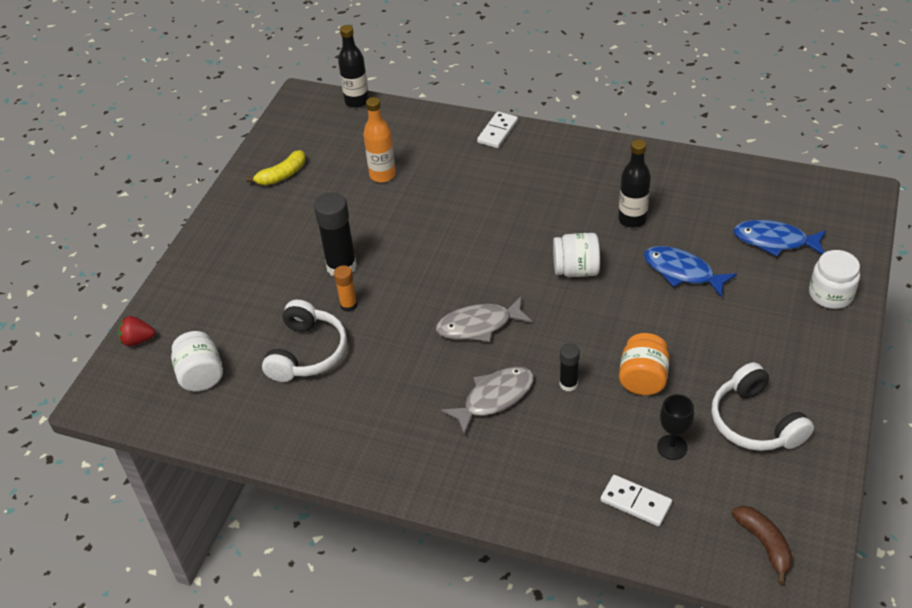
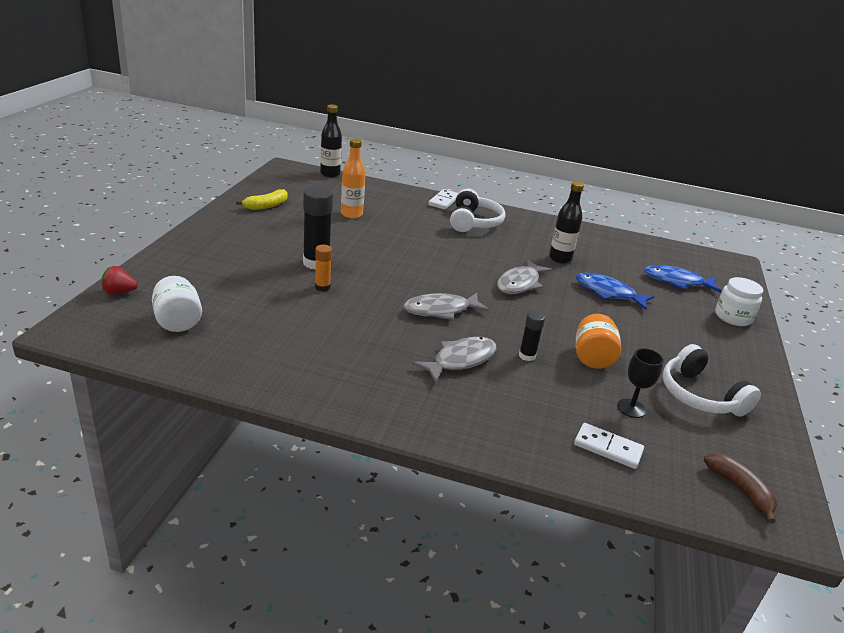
camera: 10 degrees left, 15 degrees down
white headphones [262,300,347,382] -> white headphones moved to [450,189,505,232]
white jar [553,233,600,277] -> grey fish [497,259,552,294]

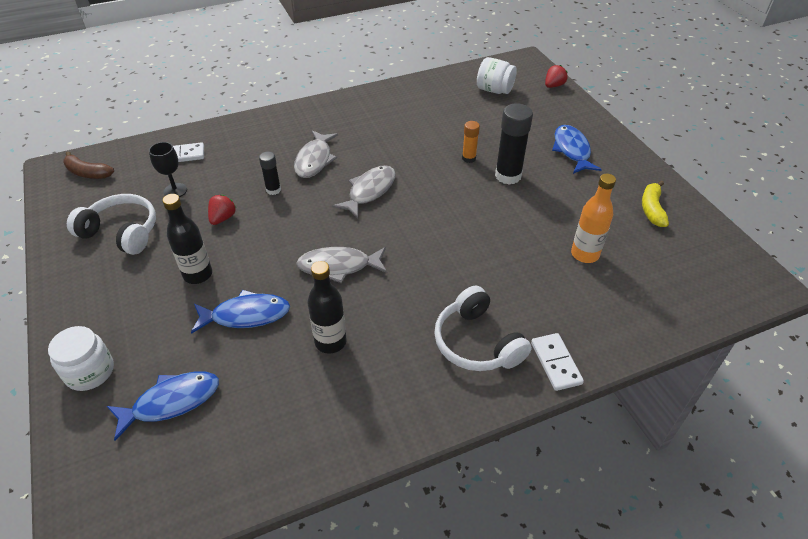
camera: 145 degrees right, 15 degrees up
black bottle [320,105,342,177] -> black bottle moved to [163,194,212,284]
grey fish [497,259,552,294] -> grey fish turned 90 degrees counterclockwise [296,247,387,283]
orange jar [576,314,621,369] -> red strawberry [208,194,236,225]
none -> blue fish [552,125,602,174]

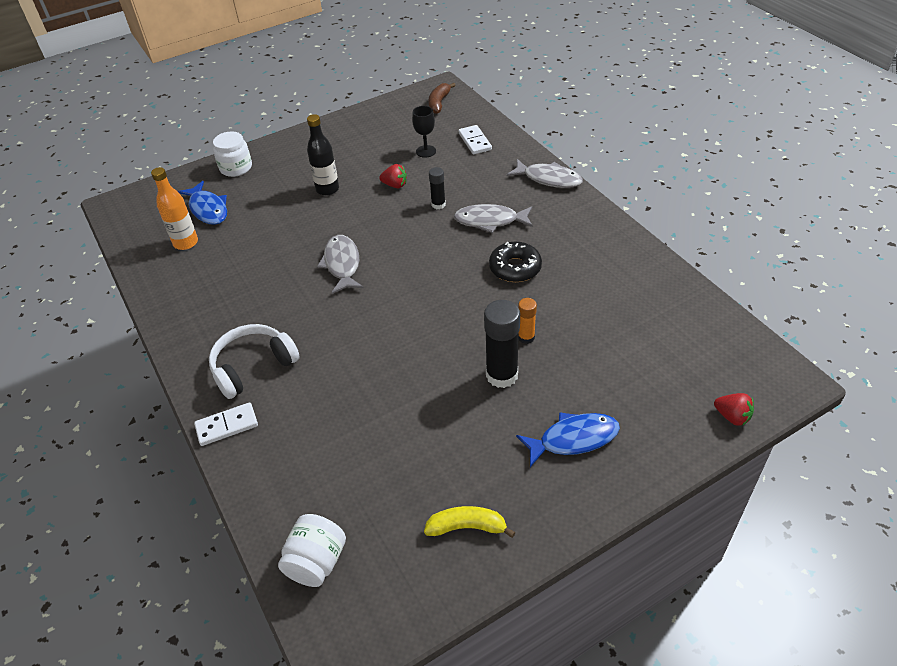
camera: 85 degrees right, 0 degrees up
white headphones [67,194,156,255] -> none
blue fish [191,290,290,334] -> none
black bottle [308,261,347,354] -> none
grey fish [332,165,396,218] -> grey fish moved to [507,159,583,188]
white jar [477,57,517,94] -> white jar moved to [278,514,346,587]
orange bottle [571,174,616,263] -> orange bottle moved to [151,167,198,250]
none -> black donut [489,242,542,282]

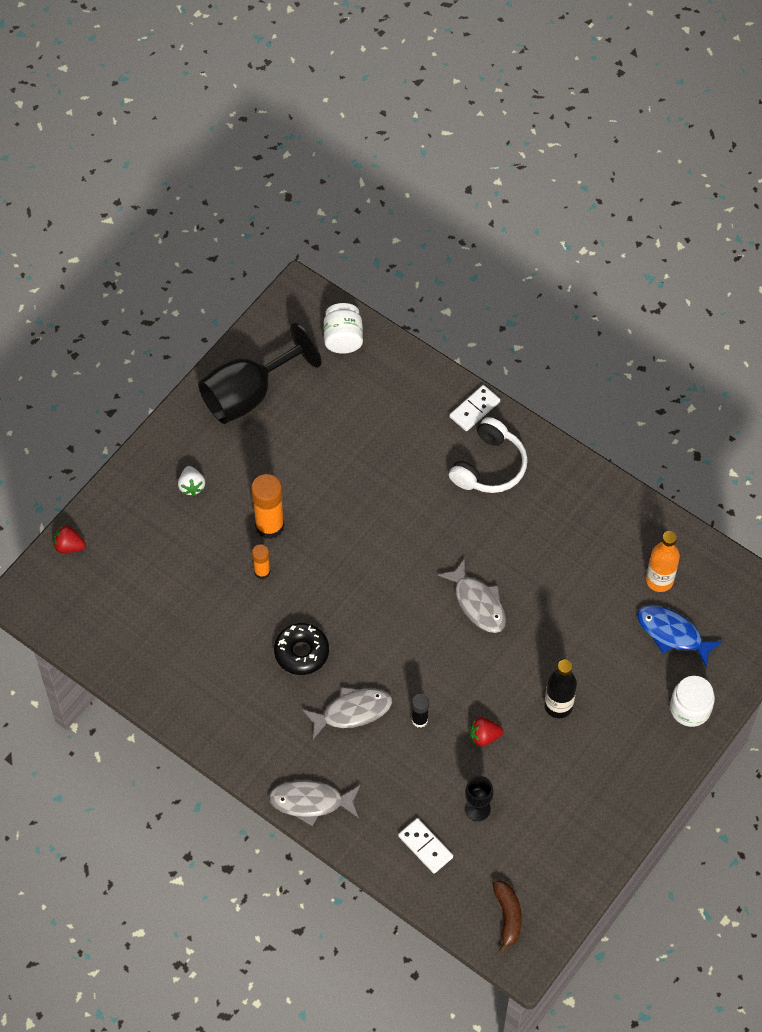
camera: 155 degrees right, 15 degrees up
yellow banana [424,506,516,538] -> black goblet [198,323,321,424]
black glue stick [484,300,520,388] -> orange glue stick [251,474,284,539]
blue fish [516,412,620,467] -> white strawberry [178,466,205,496]

